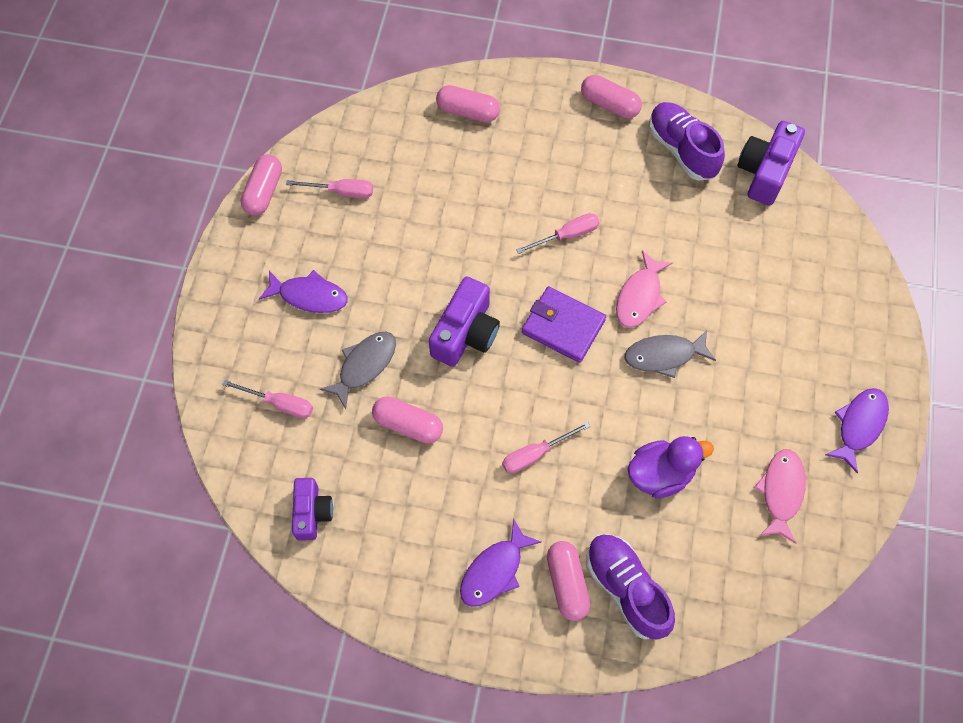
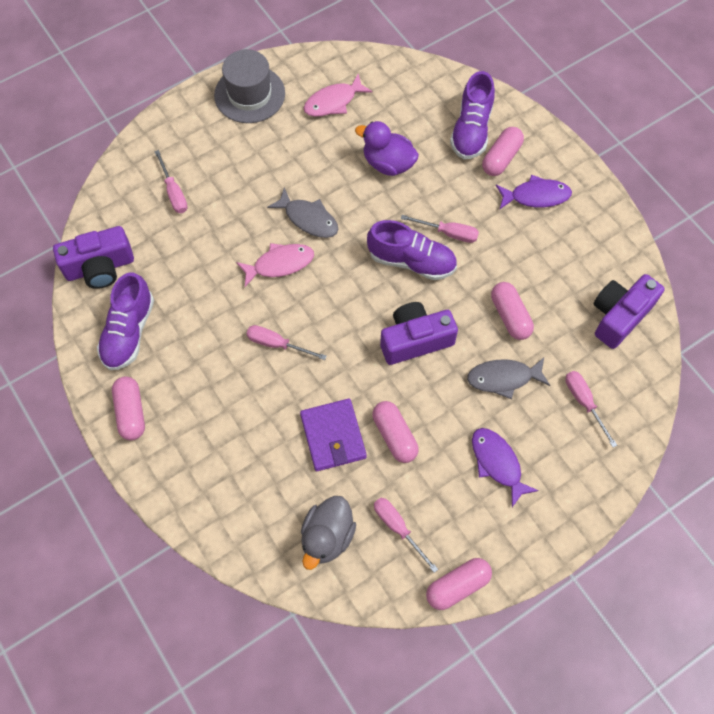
camera: 135 degrees left, 0 degrees up
purple camera [292,478,333,541] -> purple camera [593,274,664,349], size x1.52
pink capsule [436,85,500,122] -> pink capsule moved to [372,401,419,463]
purple wallet [522,286,606,363] -> purple wallet moved to [300,399,367,471]
purple fish [825,388,889,473] -> grey hat [214,49,285,123]
none -> pink screwdriver [154,150,188,213]
none -> grey duck [301,496,356,570]
none -> purple shoe [367,220,457,280]

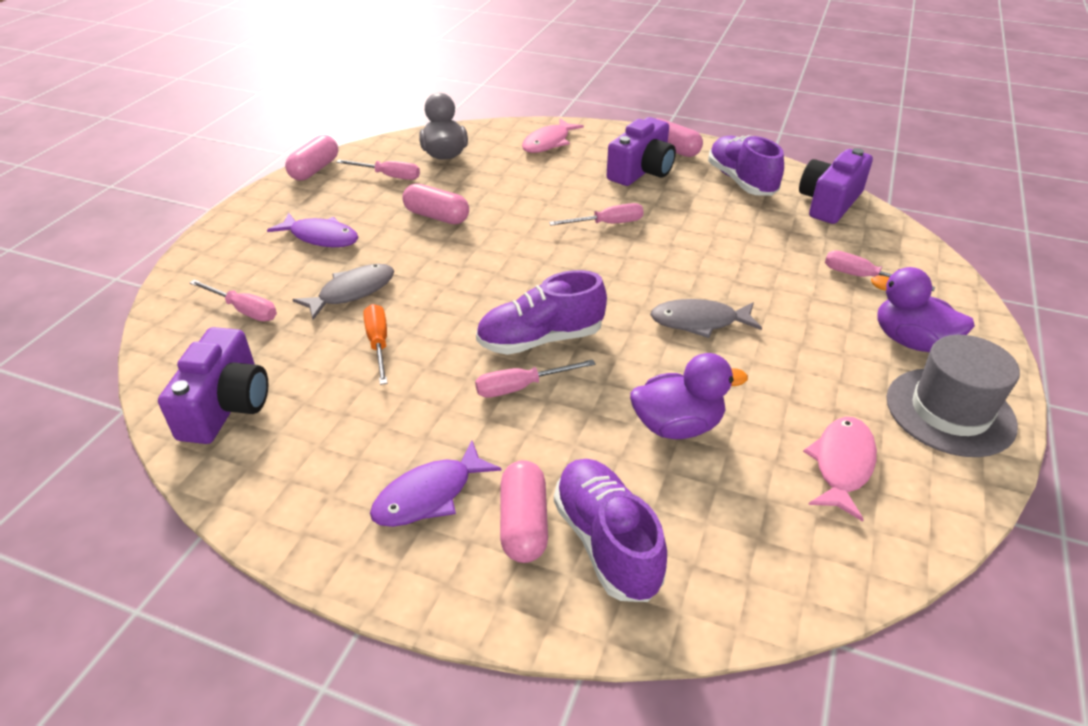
camera: 145 degrees right, 25 degrees down
pink fish [236,243,314,287] -> pink fish moved to [522,118,584,153]
purple wallet [300,399,367,471] -> none
purple camera [380,302,458,365] -> purple camera moved to [607,117,676,186]
pink capsule [491,282,534,340] -> orange screwdriver [363,304,388,385]
none -> purple duck [871,267,975,352]

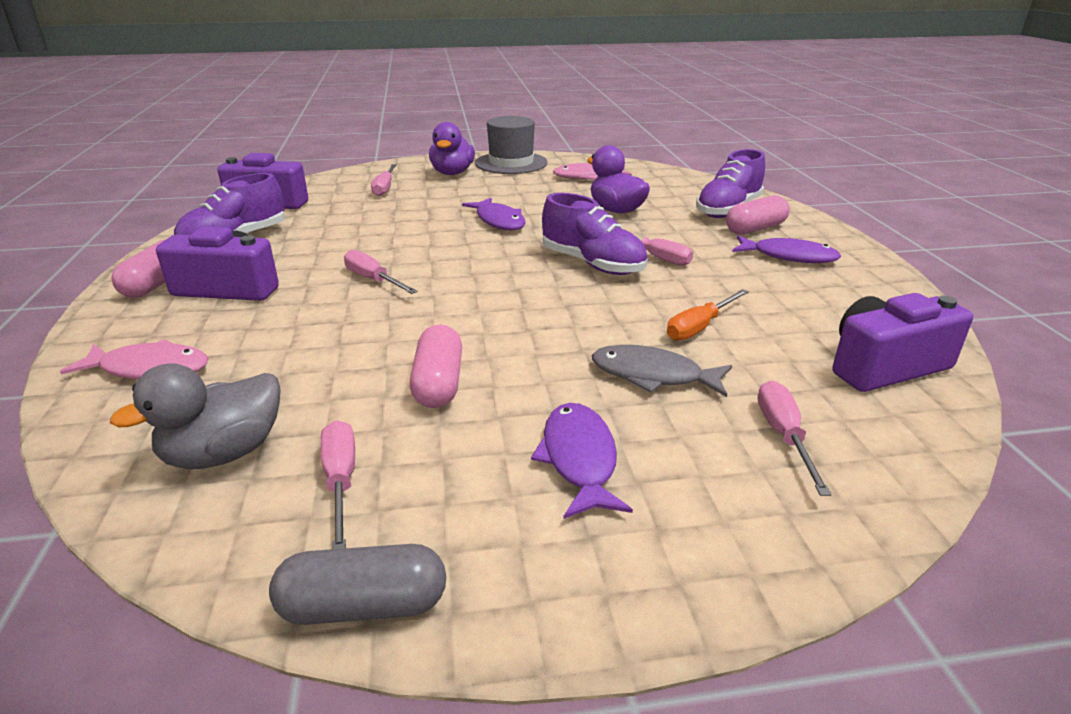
camera: 120 degrees left, 10 degrees down
pink capsule [285,135,338,181] -> grey capsule [269,544,446,625]
grey fish [650,299,762,338] -> purple fish [462,198,525,230]

